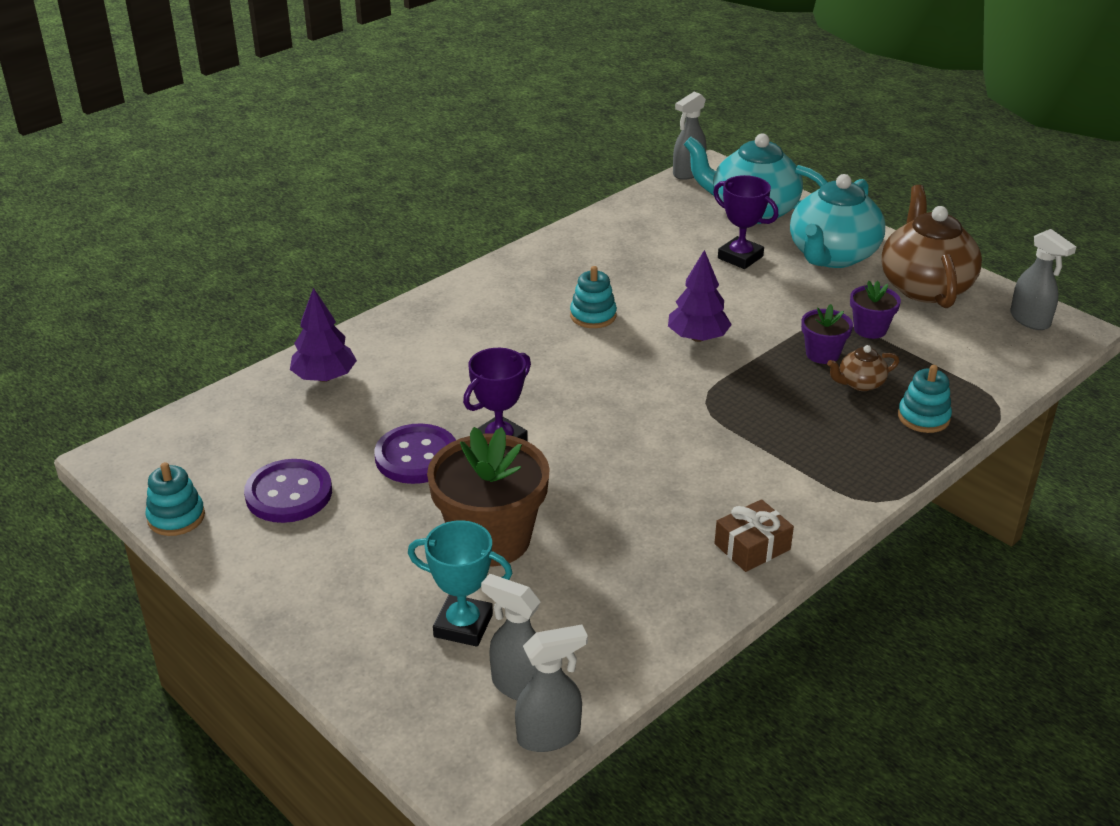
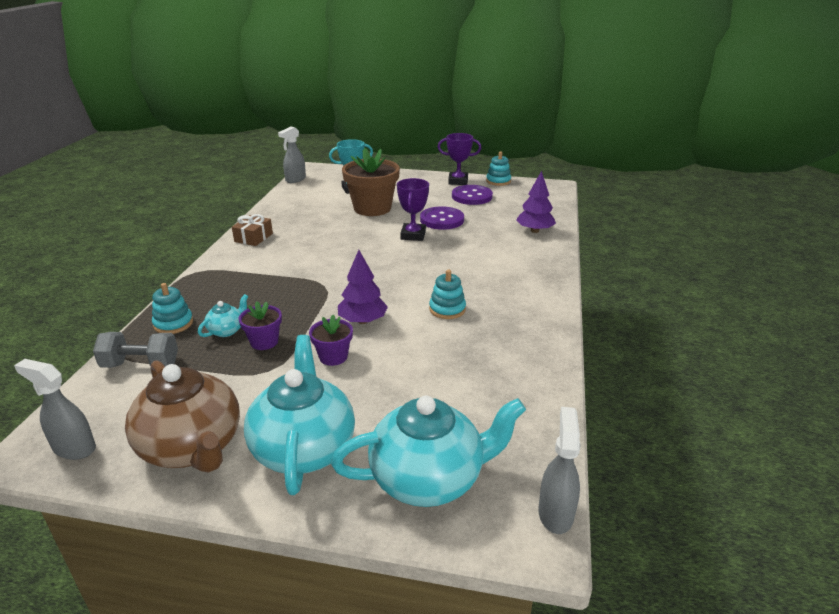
camera: 145 degrees right, 5 degrees down
grey spray bottle [481,574,541,700] -> none
purple trophy [713,175,778,269] -> purple trophy moved to [438,133,481,185]
brown teapot [827,345,899,391] -> turquoise teapot [198,294,248,337]
purple flower pot [850,281,901,339] -> purple flower pot moved to [309,315,353,366]
none -> grey dumbbell [93,332,178,368]

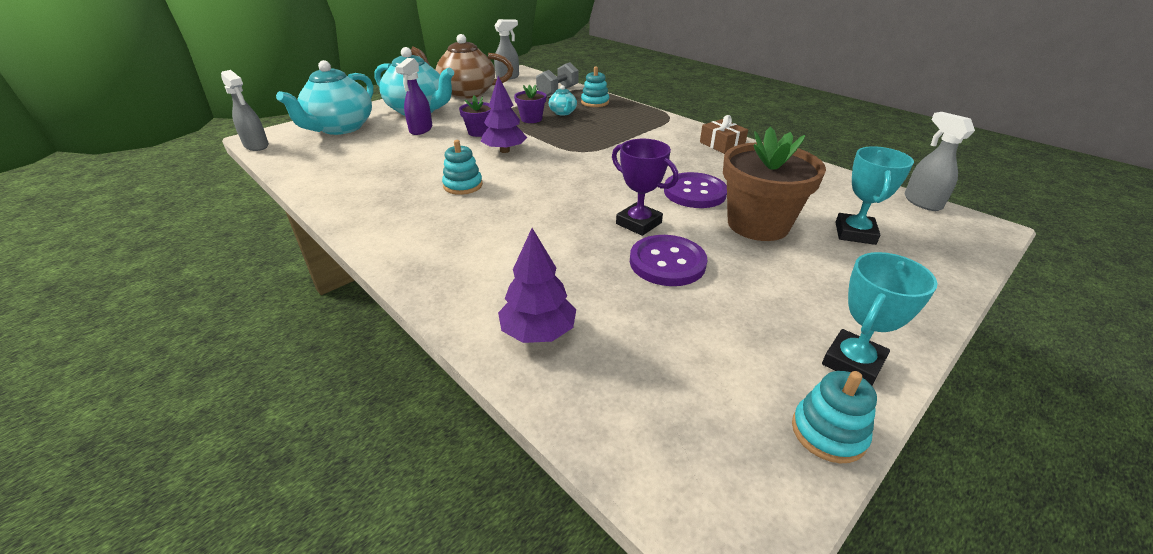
camera: 125 degrees right, 5 degrees up
purple trophy [438,133,481,185] -> turquoise trophy [822,252,938,385]
purple button [452,185,493,205] -> purple button moved to [664,172,727,208]
none -> purple spray bottle [395,58,432,135]

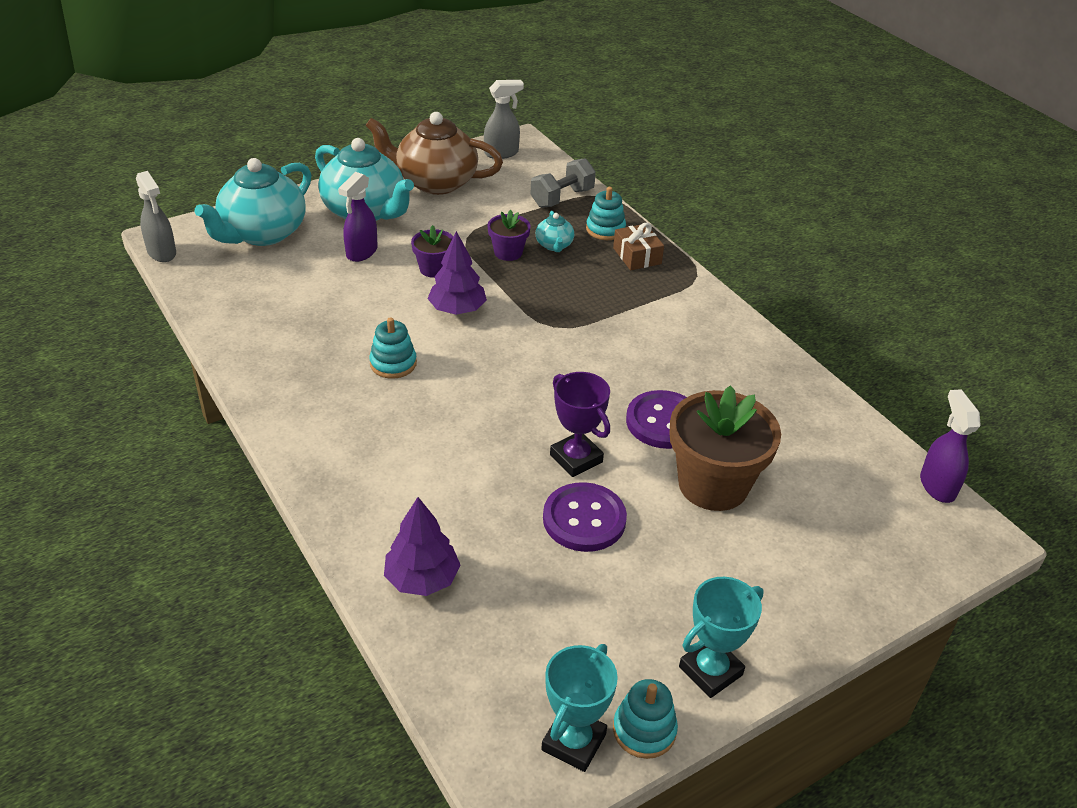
camera: 10 degrees right, 5 degrees up
brown gift [700,115,748,154] -> brown gift moved to [613,223,664,270]
turquoise trophy [835,146,914,245] -> turquoise trophy moved to [541,644,618,772]
grey spray bottle [905,112,975,211] -> purple spray bottle [920,389,981,503]

